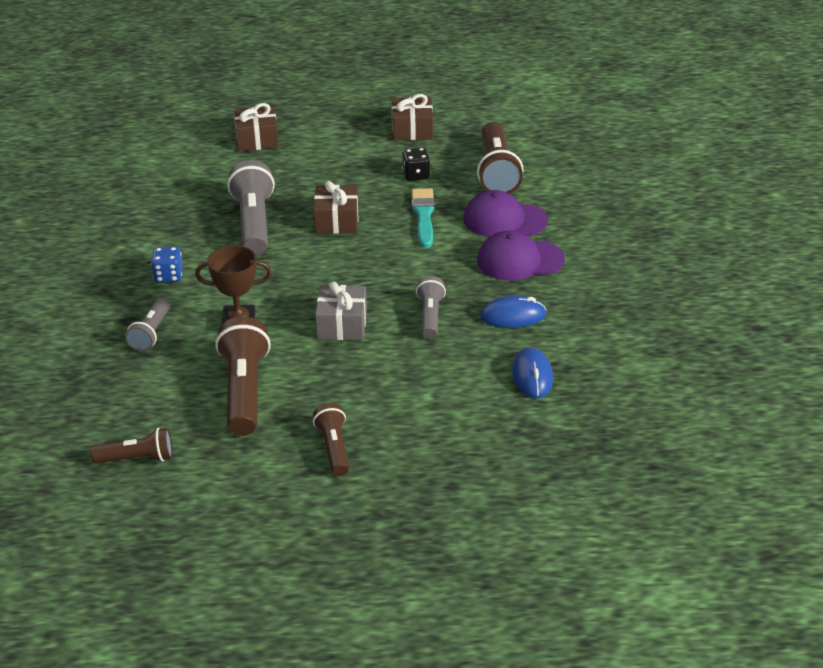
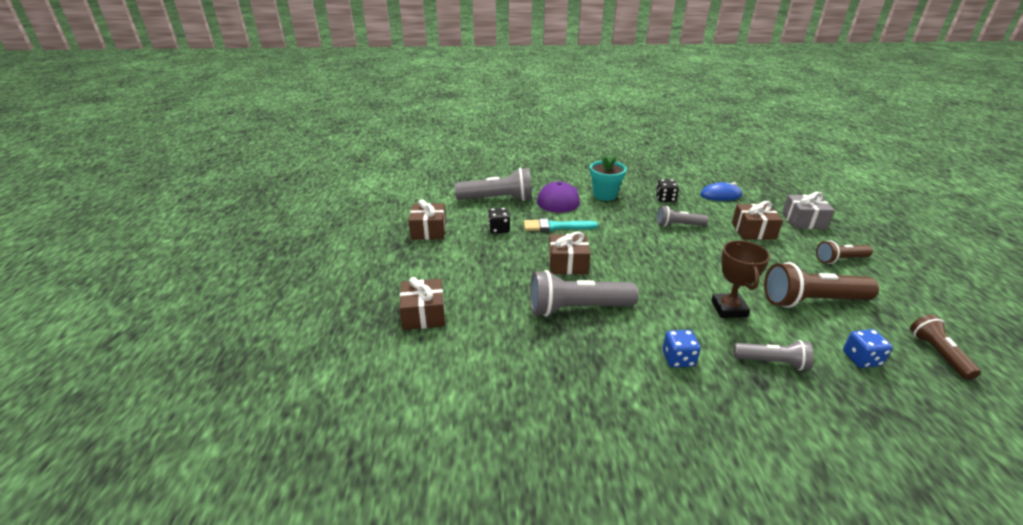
camera: 90 degrees left, 5 degrees down
grey gift [315,281,367,340] -> grey gift moved to [782,192,835,229]
brown flashlight [477,122,524,194] -> grey flashlight [454,168,532,201]
purple cap [477,231,565,281] -> turquoise flower pot [590,153,626,201]
blue mouse [480,295,547,328] -> black dice [655,179,679,202]
none -> brown gift [732,201,783,240]
none -> blue dice [843,329,893,368]

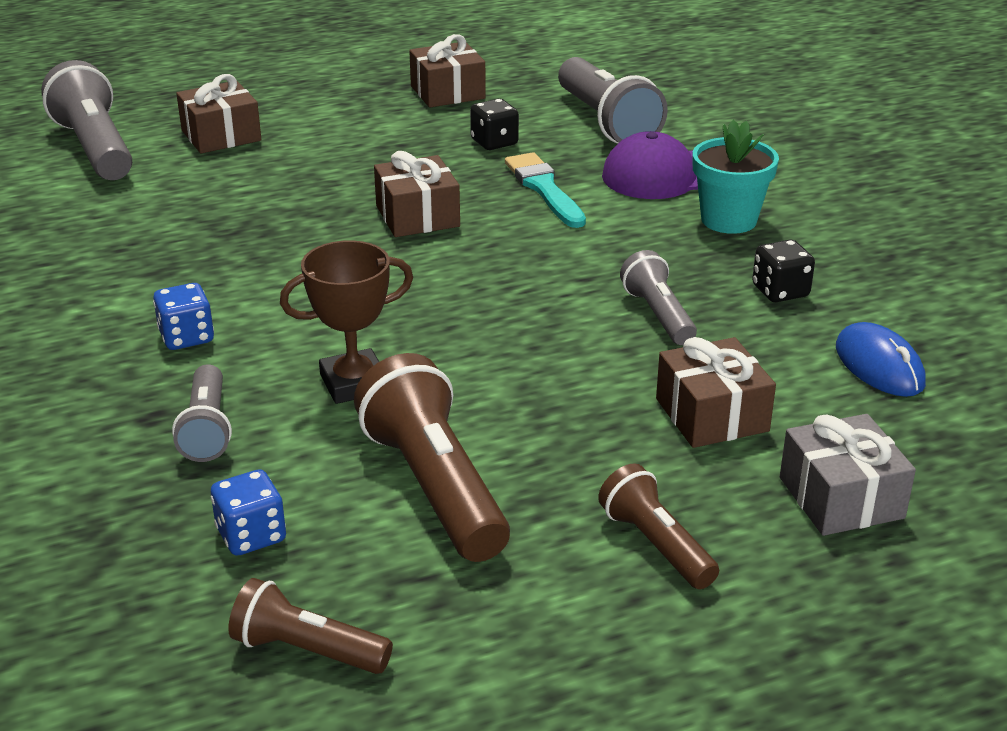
camera: 70 degrees right, 0 degrees up
grey flashlight [530,270,639,317] -> grey flashlight moved to [41,60,132,180]
brown flashlight [910,314,981,380] -> brown flashlight turned 135 degrees counterclockwise [228,578,393,674]

